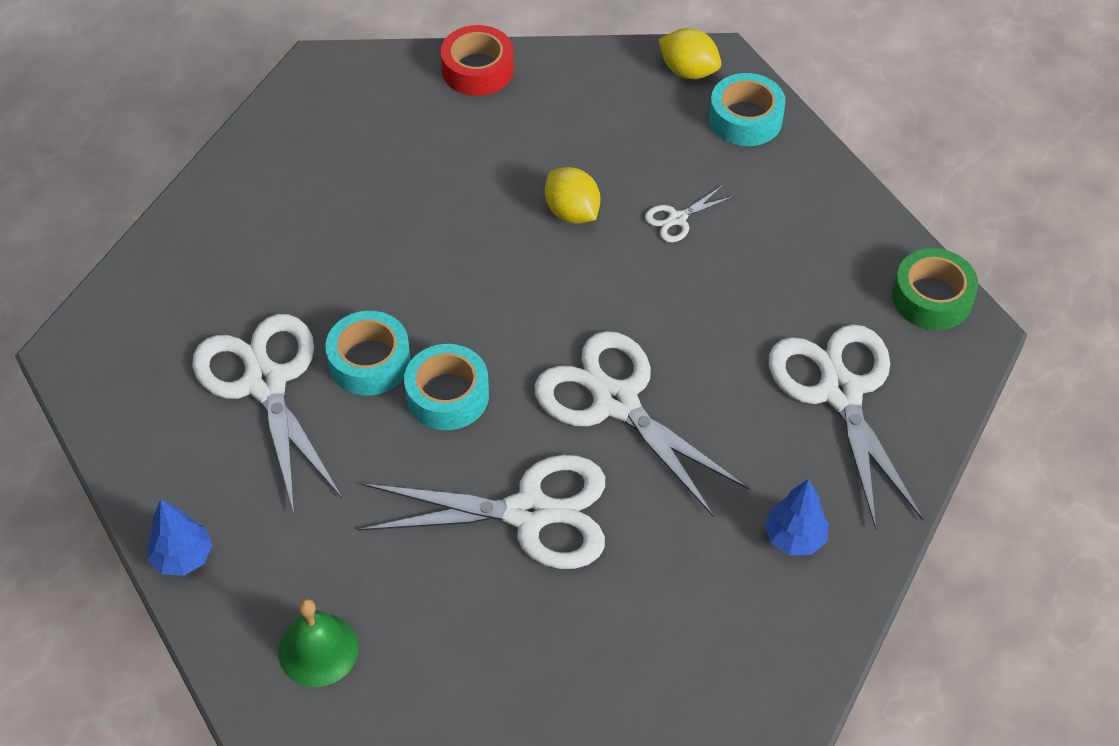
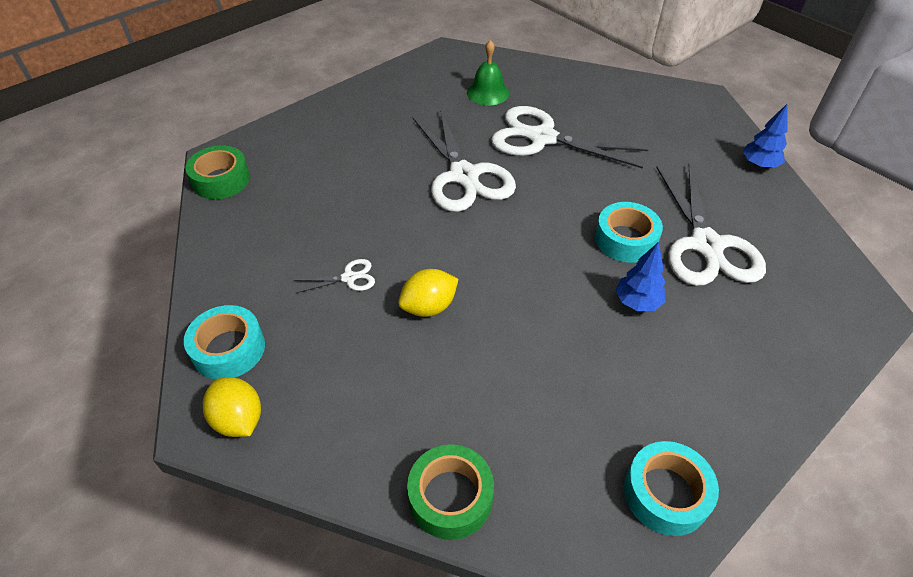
camera: 160 degrees left, 5 degrees down
green bell [278,599,359,687] -> green bell moved to [467,40,509,105]
turquoise tape [404,344,489,430] -> turquoise tape moved to [624,441,719,536]
red tape [441,25,514,96] -> green tape [407,444,494,540]
yellow lemon [545,167,600,224] -> yellow lemon turned 75 degrees clockwise [398,269,459,317]
blue tree [764,479,829,555] -> blue tree moved to [616,242,666,311]
white scissors [769,324,924,530] -> none

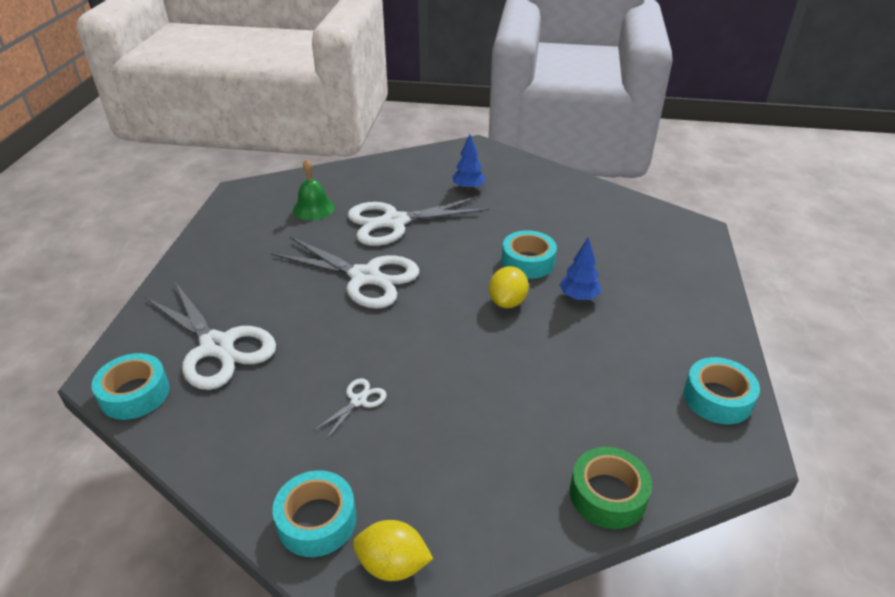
camera: 40 degrees left, 10 degrees down
green tape [185,145,250,199] -> turquoise tape [91,353,170,420]
yellow lemon [398,269,459,317] -> yellow lemon moved to [489,266,529,308]
white scissors [656,164,766,286] -> white scissors moved to [145,282,276,390]
blue tree [743,103,788,168] -> blue tree moved to [452,134,486,190]

